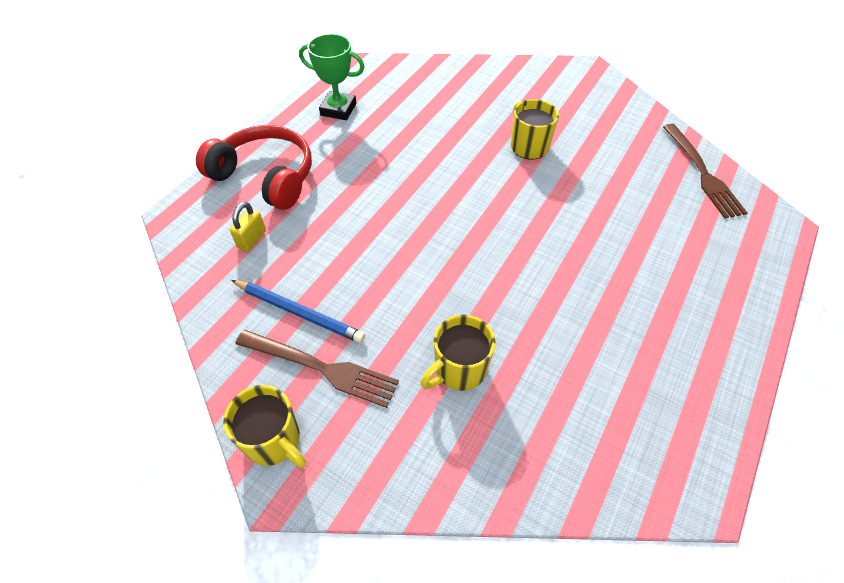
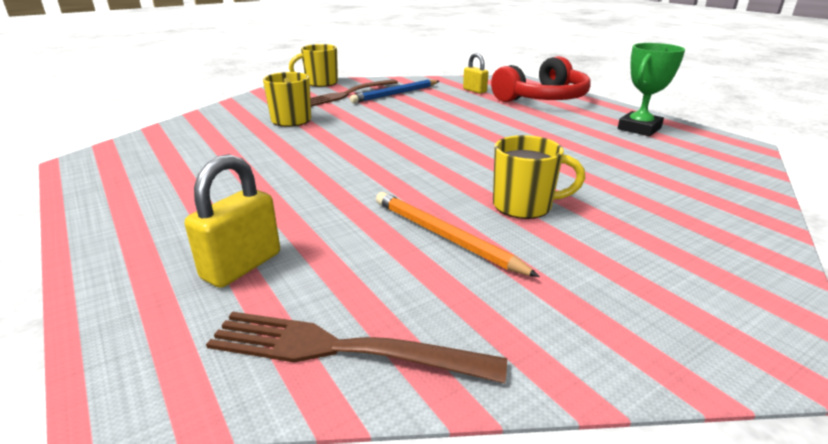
camera: 115 degrees right, 25 degrees down
none -> yellow padlock [185,154,280,288]
none -> orange pencil [376,192,540,277]

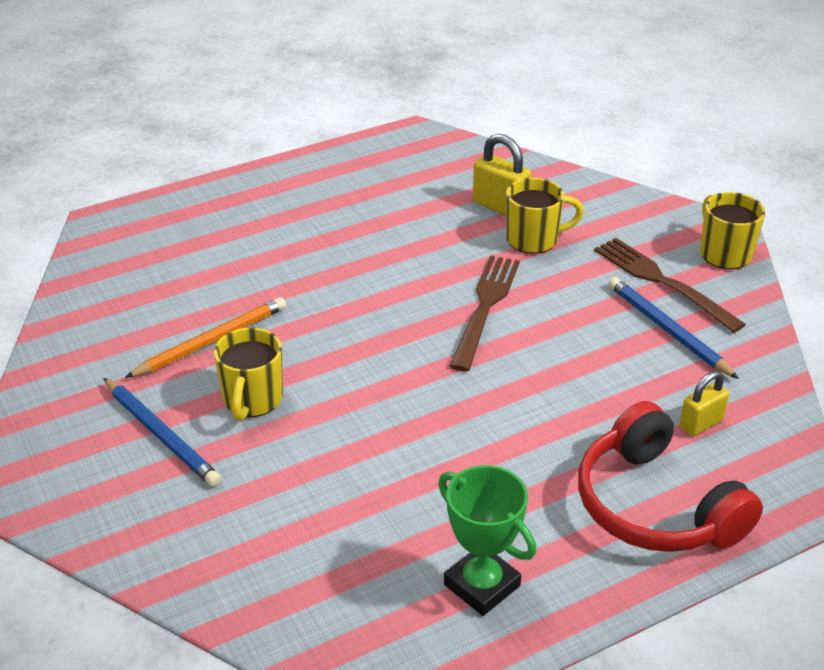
camera: 95 degrees right, 10 degrees up
yellow padlock [185,154,280,288] -> yellow padlock moved to [473,134,532,216]
brown fork [206,312,507,383] -> brown fork moved to [449,255,520,371]
none -> blue pencil [103,378,221,487]

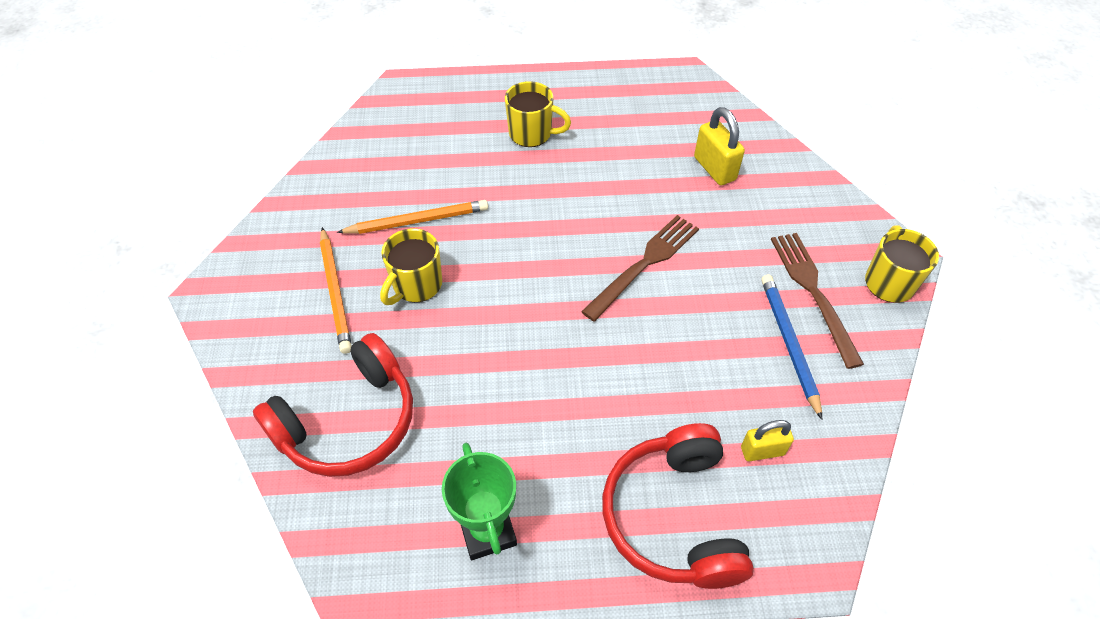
camera: 25 degrees right, 15 degrees up
blue pencil [103,378,221,487] -> orange pencil [320,227,352,354]
yellow mug [506,178,584,254] -> yellow mug moved to [505,81,571,147]
none -> red headphones [253,333,413,477]

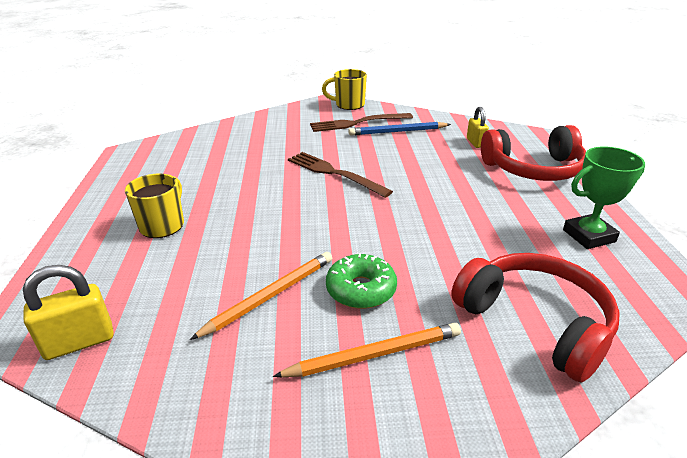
camera: 90 degrees left, 20 degrees down
orange pencil [337,200,488,234] -> orange pencil turned 60 degrees clockwise [190,252,332,340]
yellow mug [380,229,442,305] -> green donut [326,253,397,309]
yellow padlock [694,107,745,185] -> yellow padlock moved to [23,265,114,360]

